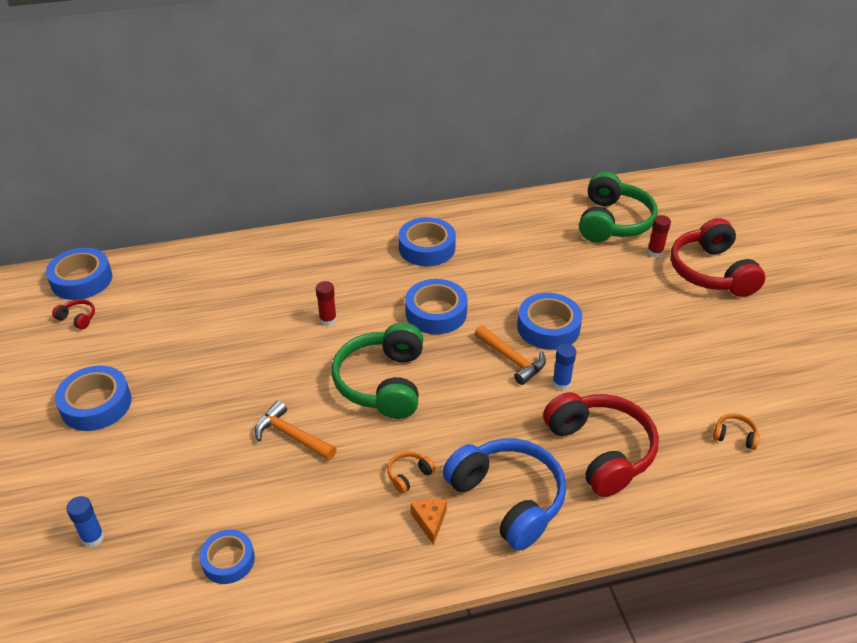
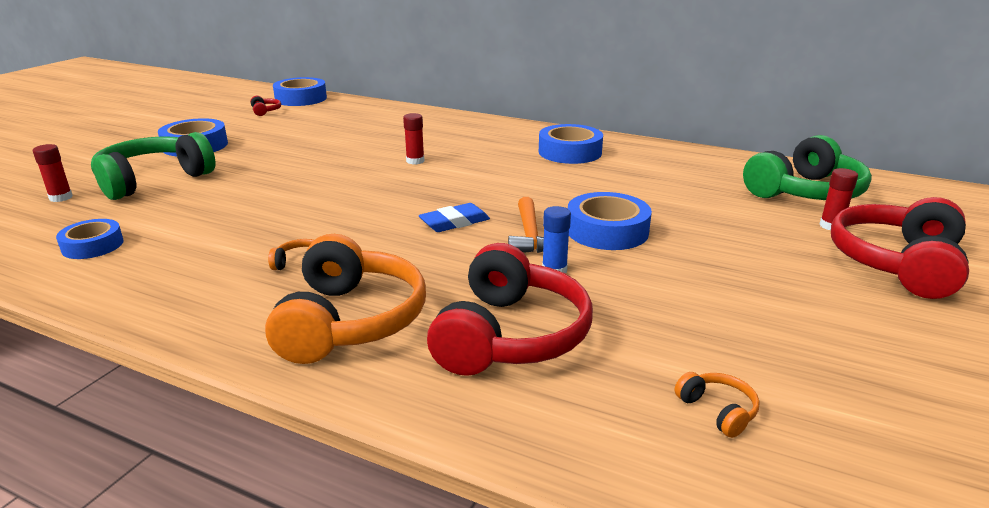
camera: 40 degrees right, 15 degrees down
blue glue stick [66,496,104,547] -> red glue stick [33,144,73,202]
orange hammer [255,401,337,461] -> none
green headphones [332,323,423,419] -> green headphones moved to [91,132,216,200]
blue tape [405,279,468,334] -> none
orange cheese [411,498,447,545] -> none
blue headphones [443,438,566,551] -> orange headphones [265,234,426,364]
none -> blue eraser [419,203,490,232]

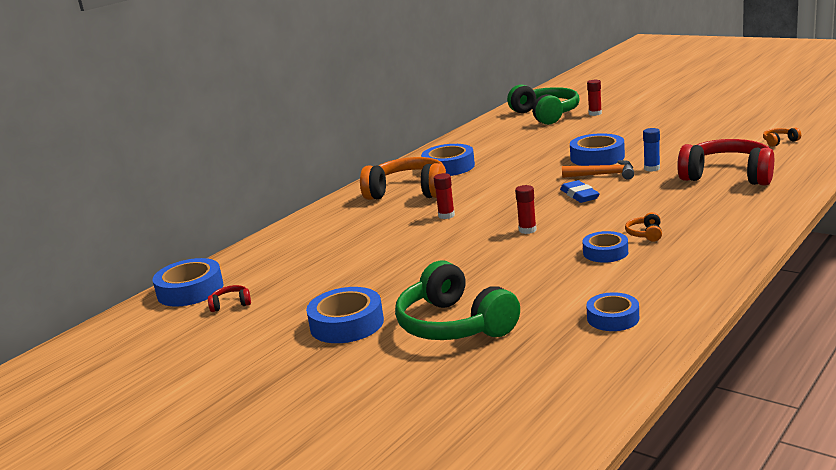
camera: 75 degrees left, 5 degrees down
red glue stick [33,144,73,202] -> red glue stick moved to [515,185,537,234]
orange headphones [265,234,426,364] -> orange headphones moved to [360,157,446,200]
red headphones [831,197,969,299] -> none
none -> blue tape [583,231,628,263]

